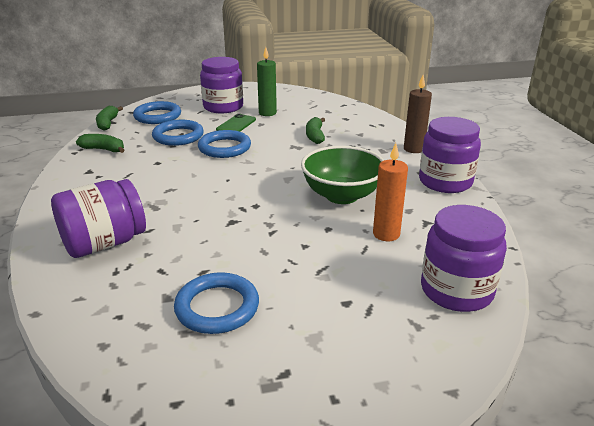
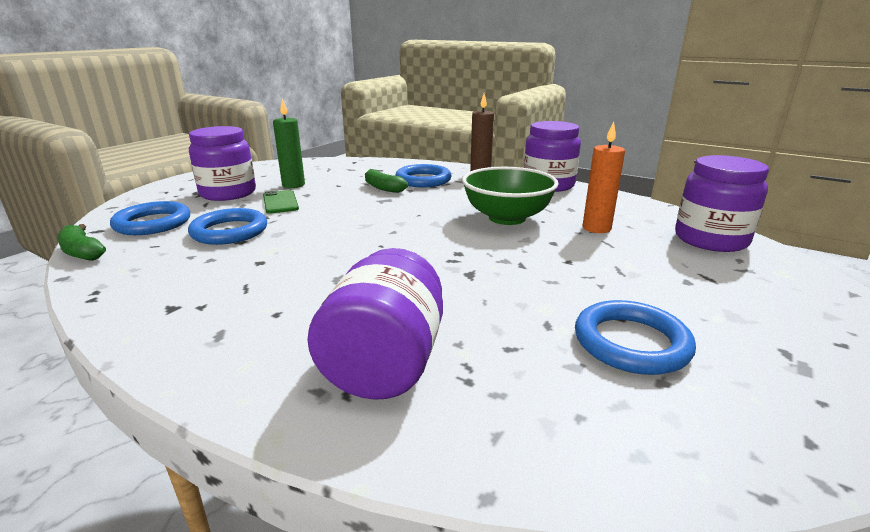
camera: 45 degrees left, 5 degrees down
green banana [76,134,124,153] -> none
blue ring [198,130,251,158] -> blue ring moved to [395,164,451,187]

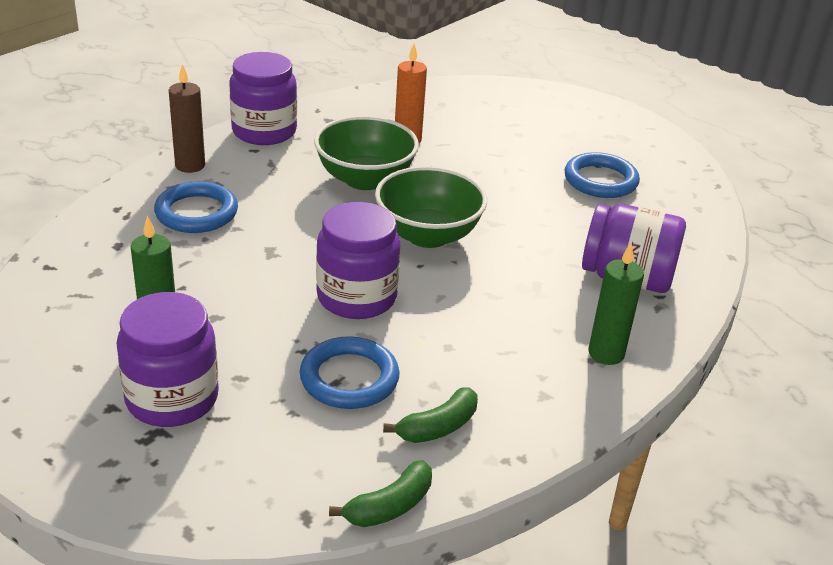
camera: 85 degrees left, 10 degrees up
blue ring [110,201,190,235] -> none
green phone [263,190,299,214] -> none
green banana [365,169,408,193] -> green banana moved to [383,387,478,443]
purple jar [675,155,769,252] -> purple jar moved to [316,202,401,319]
none -> green bowl [375,166,487,248]
none -> green candle [588,243,644,365]

